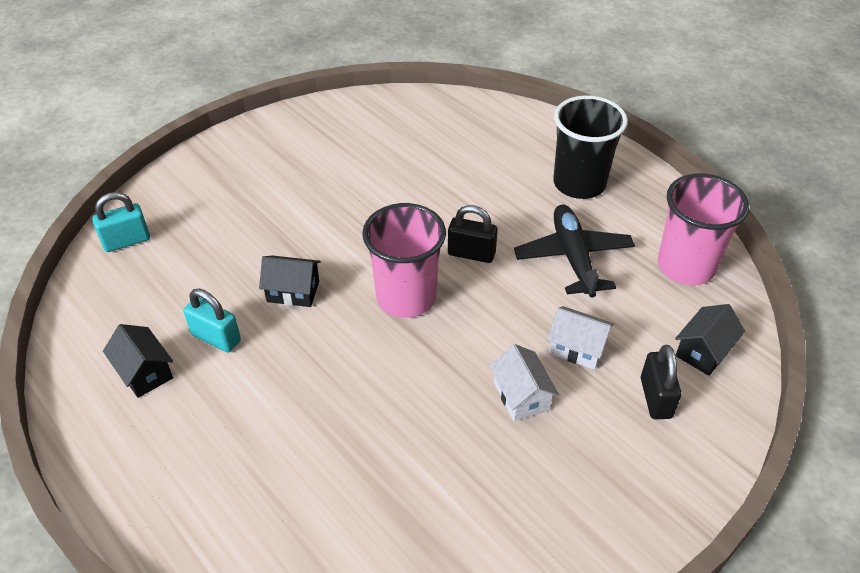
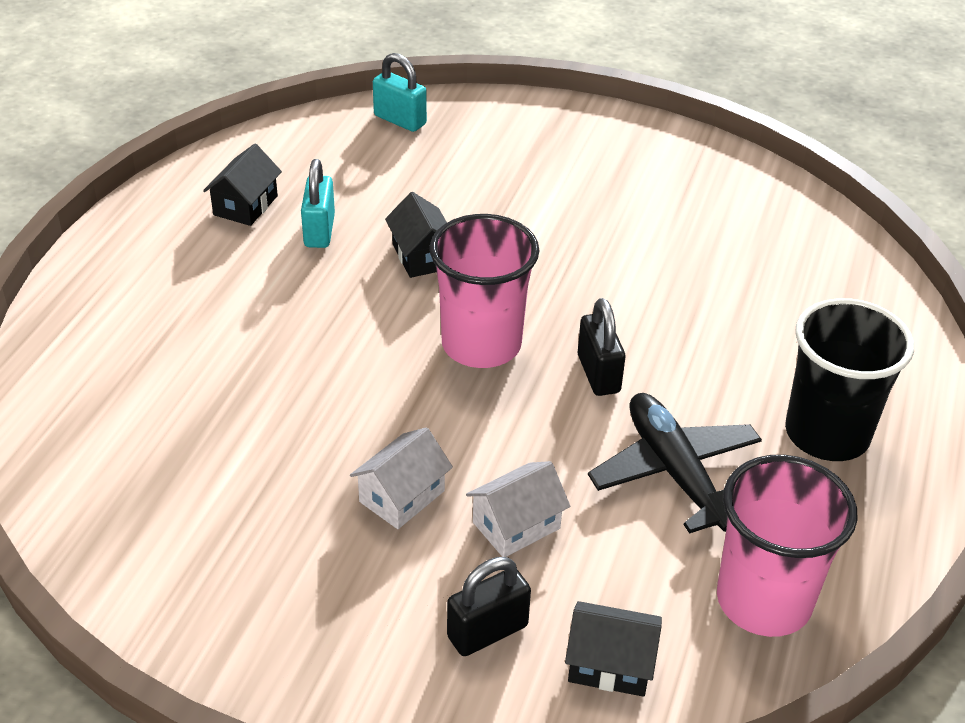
camera: 60 degrees right, 5 degrees down
black plane [514,205,635,298] -> black plane turned 75 degrees counterclockwise [588,393,762,534]
white house [547,306,614,370] -> white house turned 60 degrees clockwise [466,461,570,557]

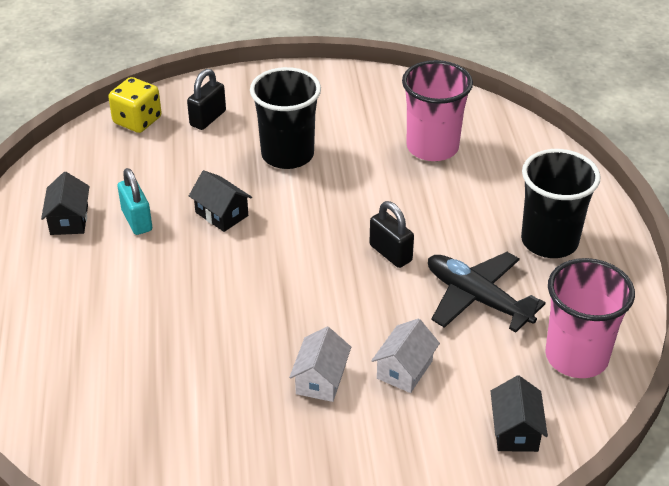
camera: 25 degrees left, 0 degrees up
turquoise padlock [373,53,427,132] -> yellow dice [108,77,162,133]
pink cup [430,214,539,368] -> pink cup moved to [402,60,473,161]
black padlock [447,557,531,656] -> black padlock moved to [187,69,226,130]
black house [565,601,662,697] -> black house turned 75 degrees counterclockwise [490,375,548,452]
none -> black cup [250,67,321,169]

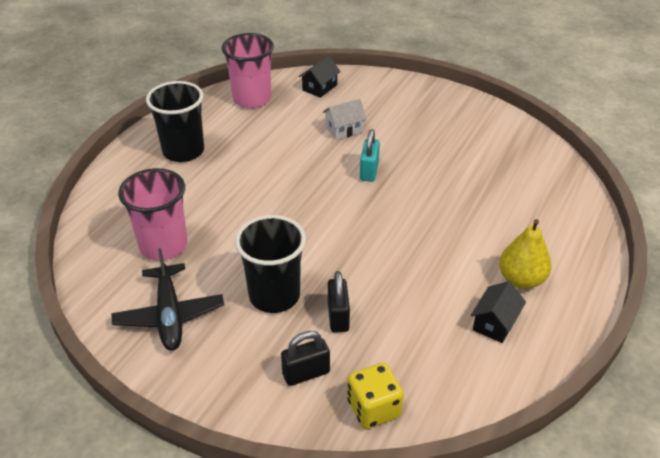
camera: 145 degrees left, 0 degrees up
turquoise padlock [118,168,152,235] -> turquoise padlock moved to [360,129,380,182]
black house [189,170,252,232] -> none
white house [289,327,351,402] -> none
black padlock [369,201,414,268] -> black padlock moved to [328,271,350,332]
black plane [428,252,546,333] -> black plane moved to [111,248,224,351]
none -> yellow pear [499,219,552,289]

